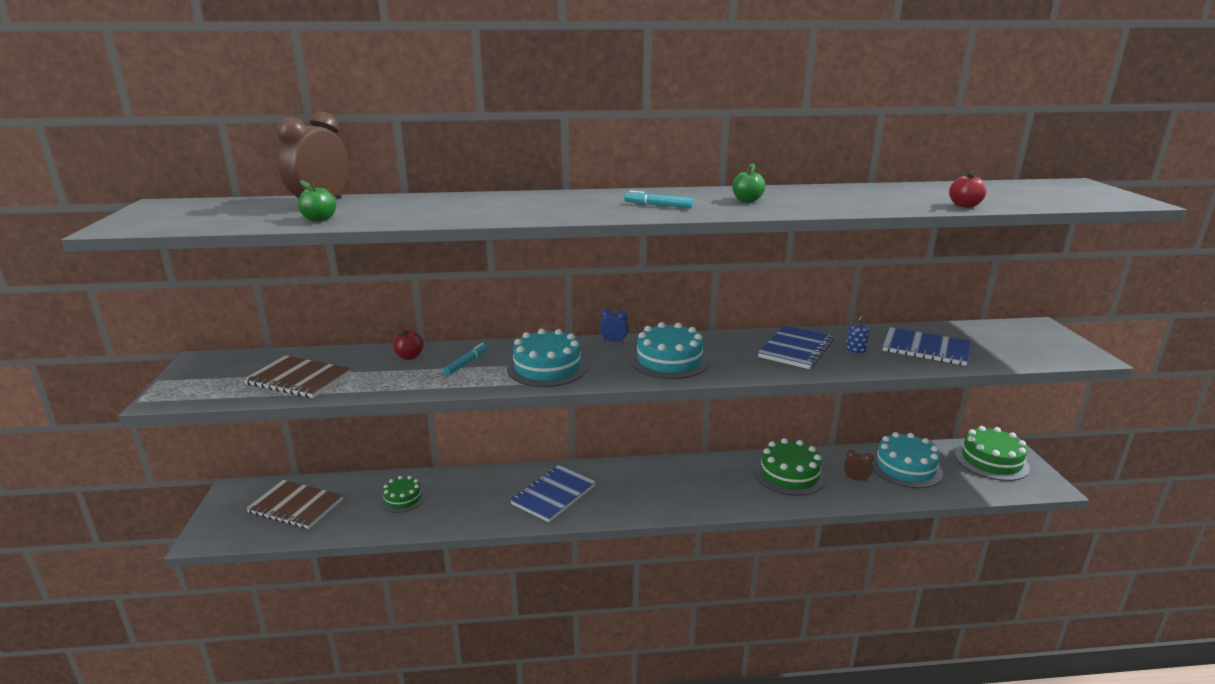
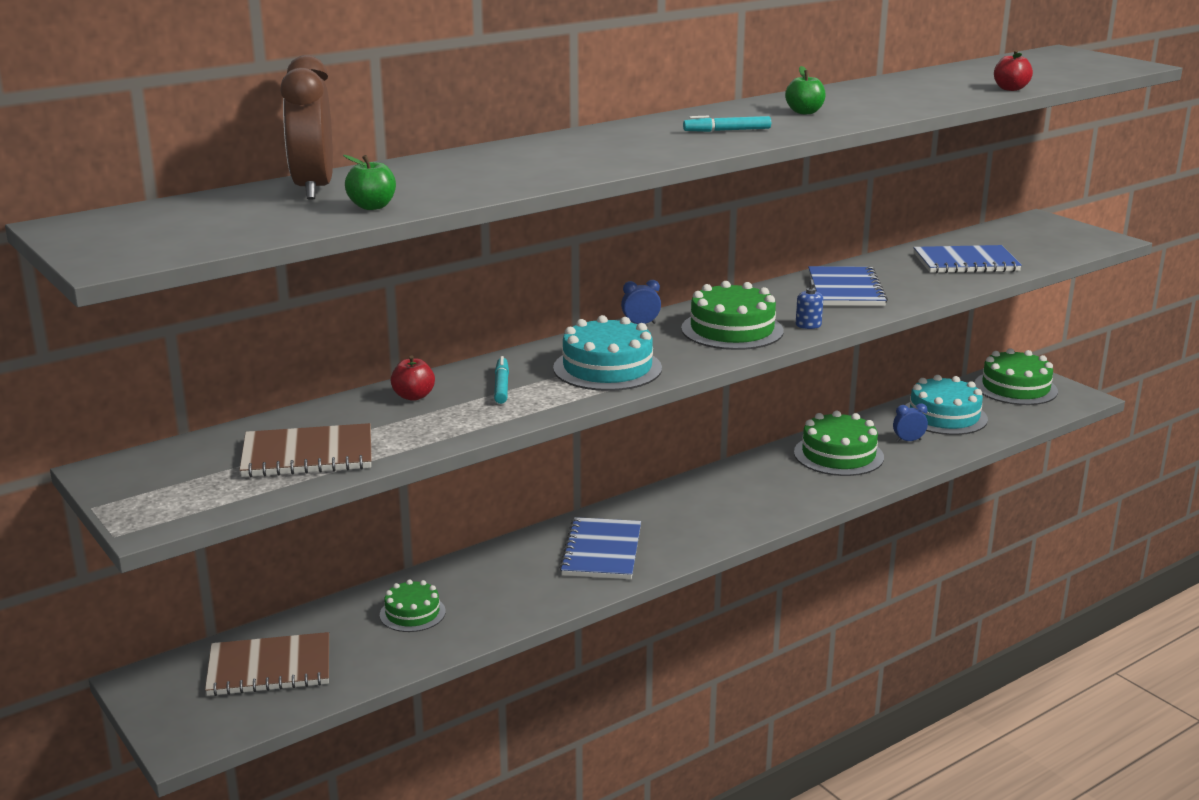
camera: 30 degrees left, 0 degrees up
turquoise cake [630,322,709,379] -> green cake [681,281,784,350]
brown clock [844,450,874,482] -> blue clock [893,403,928,442]
blue soap dispenser [846,316,869,353] -> blue soap dispenser moved to [796,279,823,329]

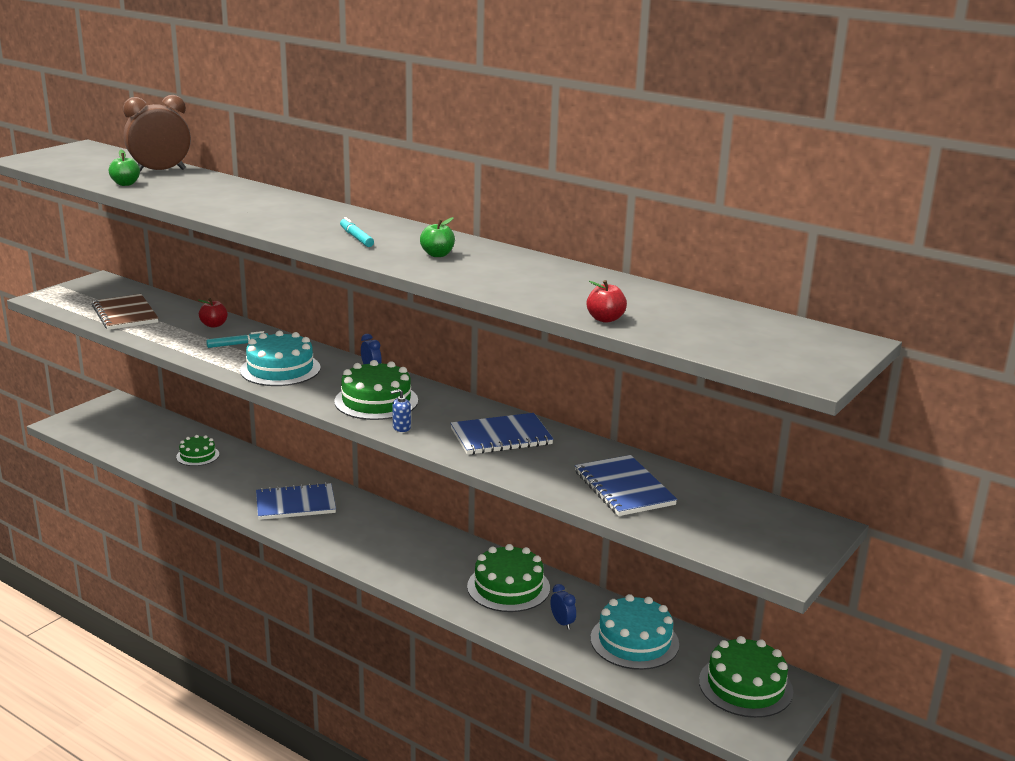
camera: 70 degrees right, 0 degrees up
brown notebook [205,632,329,696] -> none

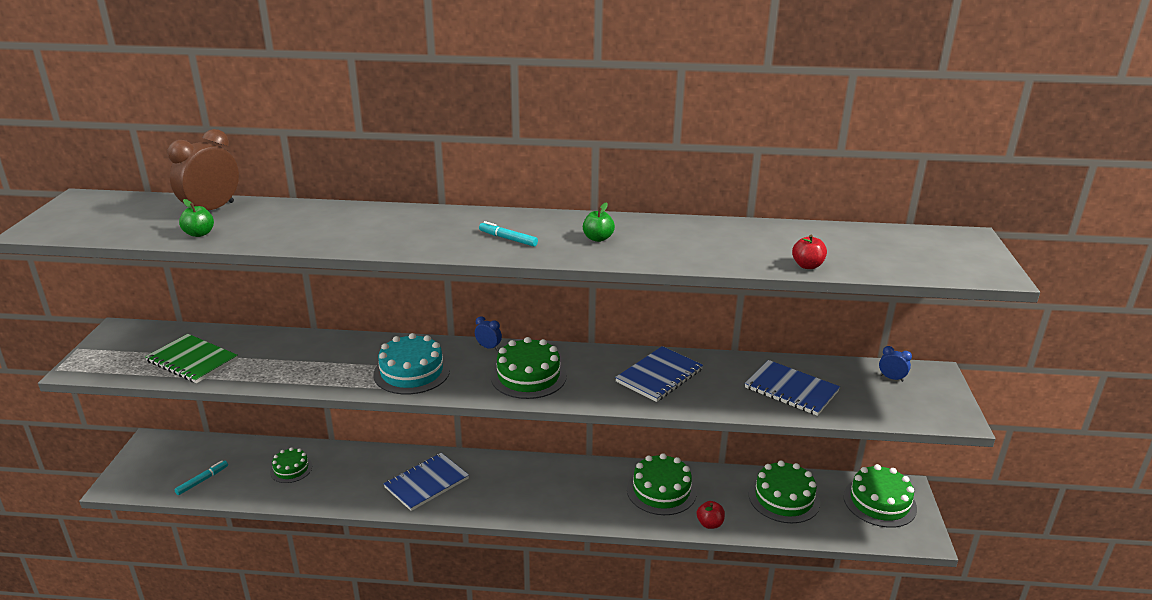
camera: 30 degrees left, 5 degrees up
brown notebook [92,294,158,330] -> green notebook [145,334,238,383]
red apple [198,298,228,328] -> red apple moved to [697,501,725,529]
turquoise marker [206,331,268,348] -> turquoise marker moved to [174,461,228,495]
blue soap dispenser [390,389,411,432] -> none
blue clock [550,584,576,630] -> blue clock moved to [879,346,912,382]
turquoise cake [591,594,679,670] -> green cake [749,460,820,523]

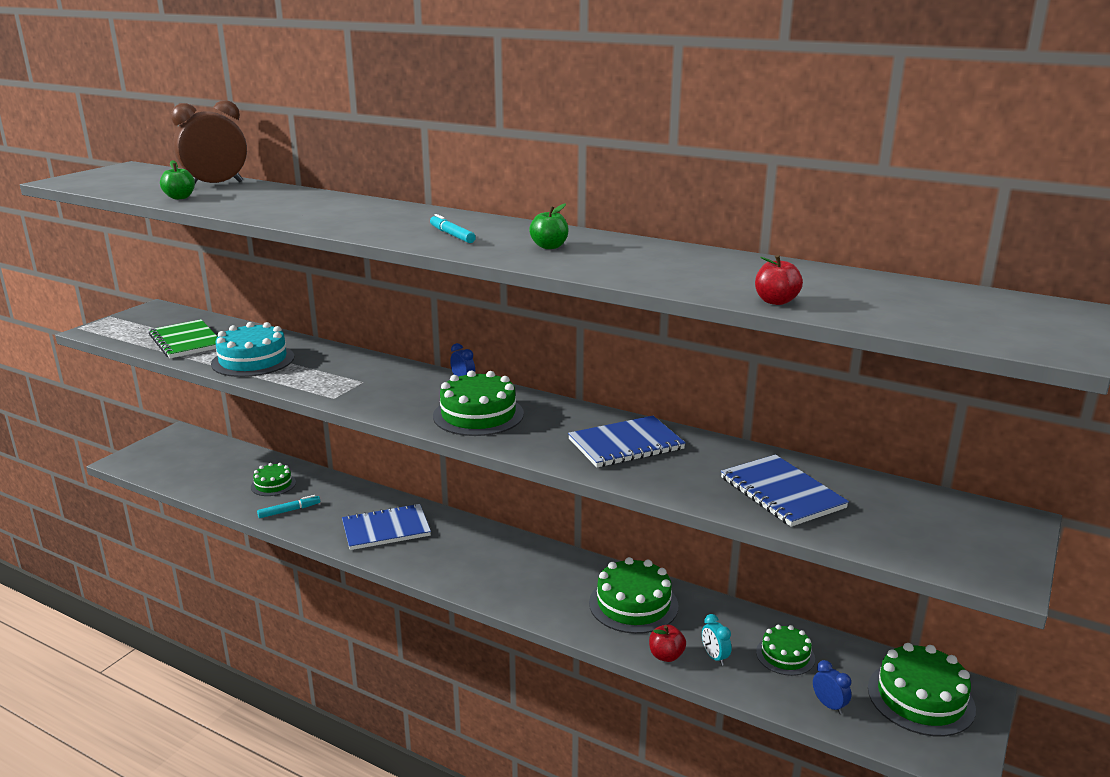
camera: 25 degrees right, 5 degrees down
turquoise marker [174,461,228,495] -> turquoise marker moved to [257,495,320,518]
turquoise cake [373,333,450,394] -> turquoise cake moved to [211,322,295,377]
green cake [749,460,820,523] -> green cake [756,625,815,676], size x0.60
blue clock [879,346,912,382] -> blue clock moved to [813,660,851,714]
none -> turquoise clock [702,614,732,666]

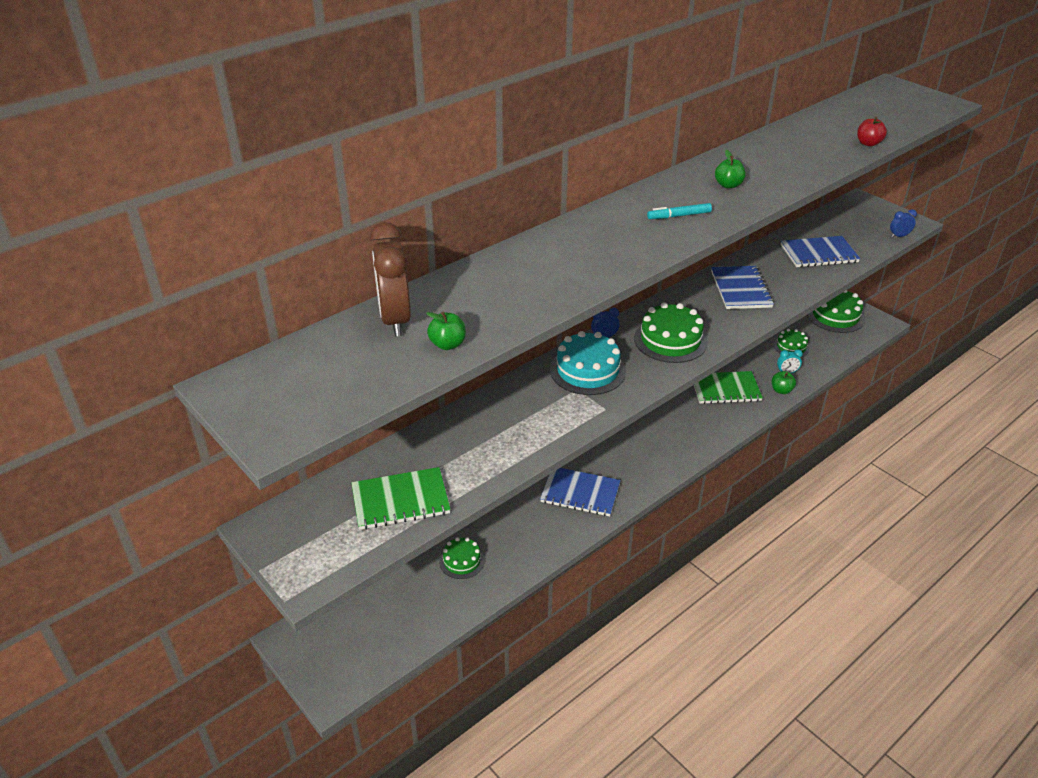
camera: 70 degrees left, 15 degrees up
turquoise cake [211,322,295,377] -> turquoise cake moved to [550,331,626,395]
turquoise marker [257,495,320,518] -> none
blue notebook [342,503,431,550] -> blue notebook turned 75 degrees counterclockwise [540,468,621,516]
green cake [589,557,678,634] -> green notebook [694,371,763,404]
red apple [649,625,686,662] -> green apple [772,371,796,394]
blue clock [813,660,851,714] -> blue clock moved to [890,209,917,238]

